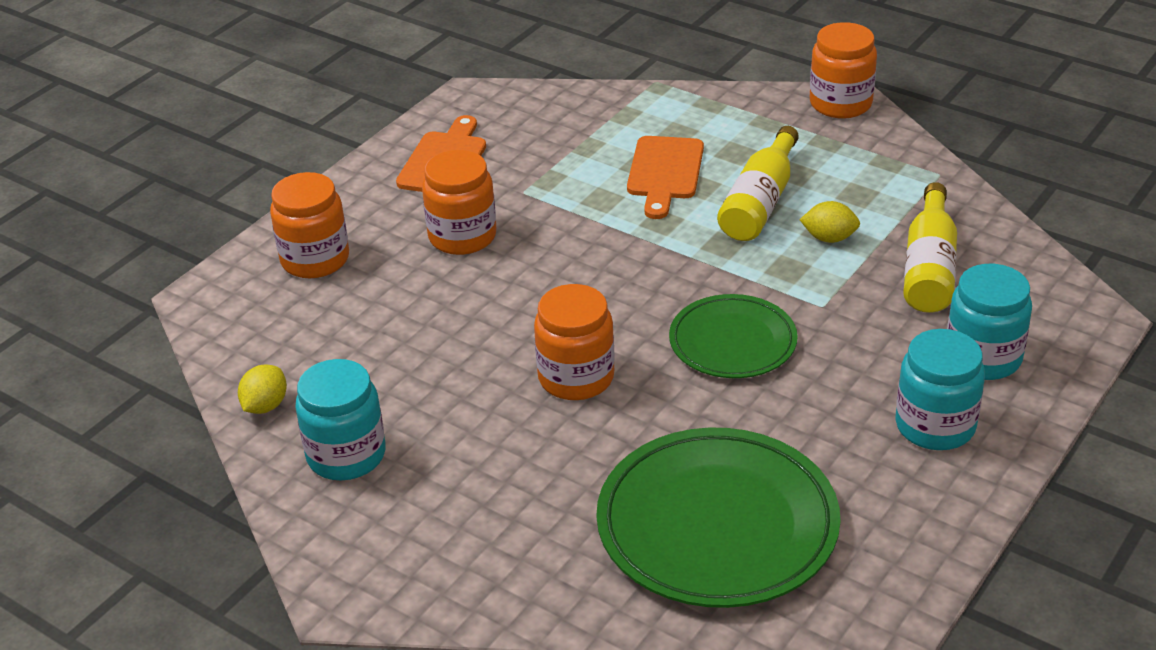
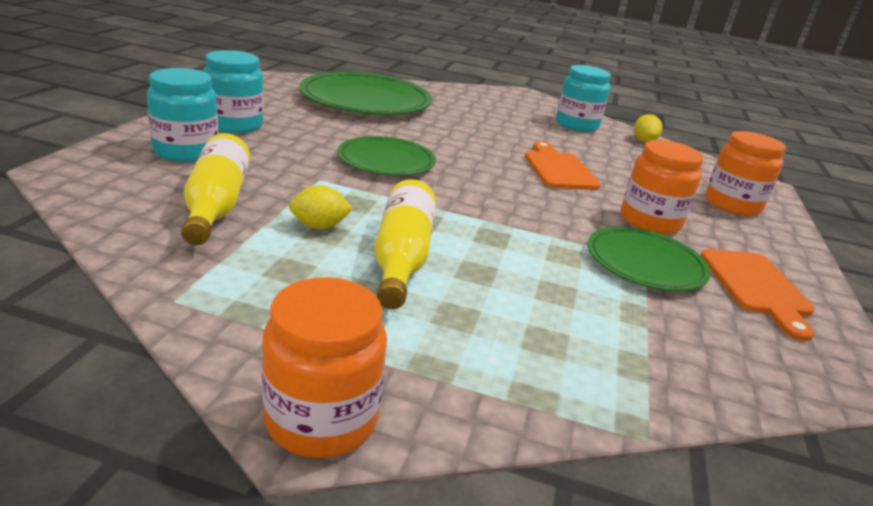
camera: 155 degrees right, 10 degrees down
orange jar [534,284,615,400] -> none
orange cutting board [627,136,704,219] -> orange cutting board moved to [525,141,601,190]
none -> green plate [588,227,711,291]

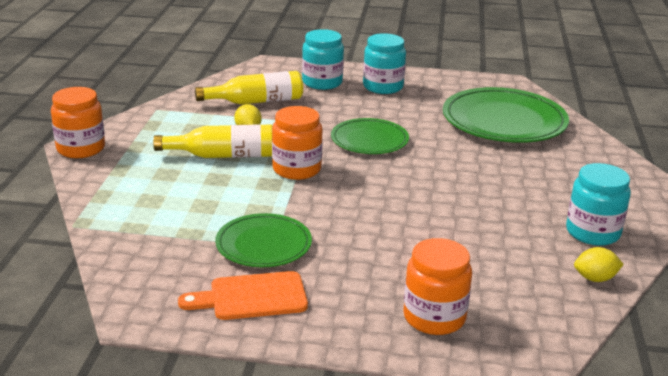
camera: 85 degrees right, 0 degrees up
orange cutting board [525,141,601,190] -> none
orange jar [621,140,704,234] -> orange jar moved to [272,106,322,180]

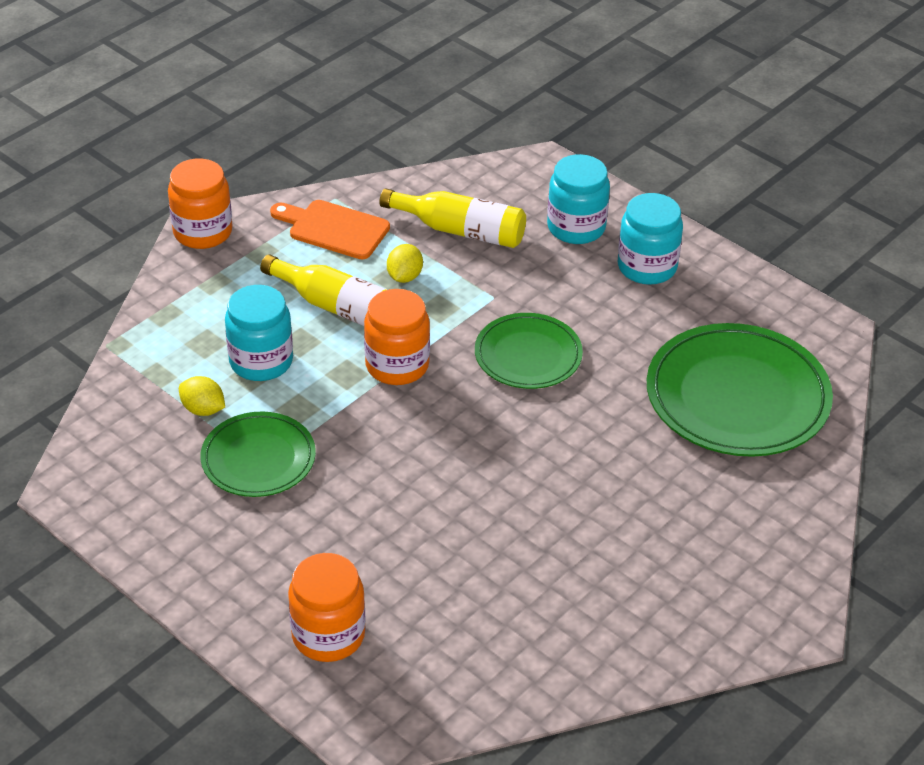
camera: 35 degrees right, 15 degrees up
orange cutting board [178,271,308,320] -> orange cutting board moved to [270,200,390,259]
turquoise jar [566,163,631,246] -> turquoise jar moved to [225,285,293,381]
yellow lemon [574,247,624,282] -> yellow lemon moved to [179,376,225,416]

